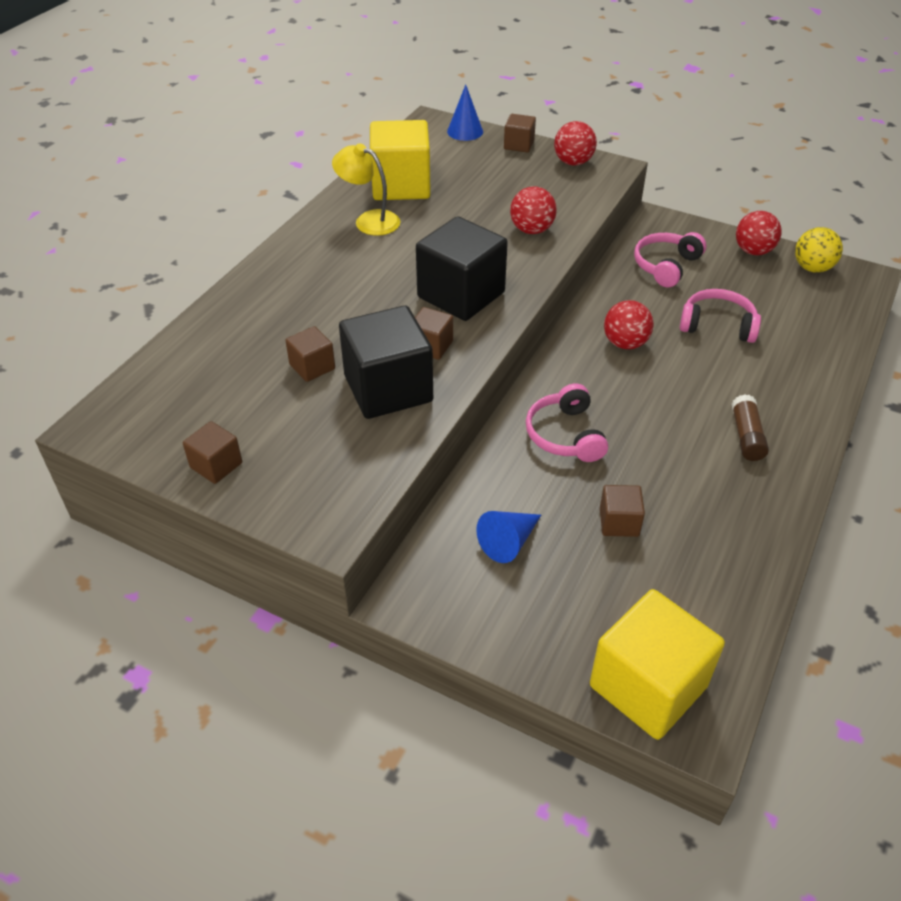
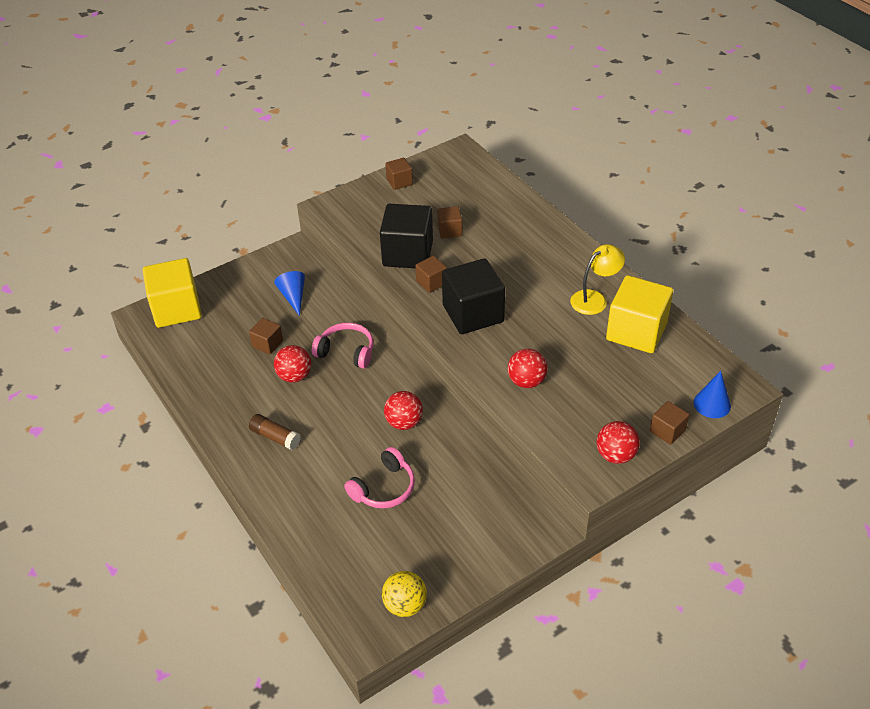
camera: 120 degrees right, 0 degrees up
pink headphones [634,232,706,287] -> none
red ball [736,211,782,255] -> red ball moved to [274,345,311,383]

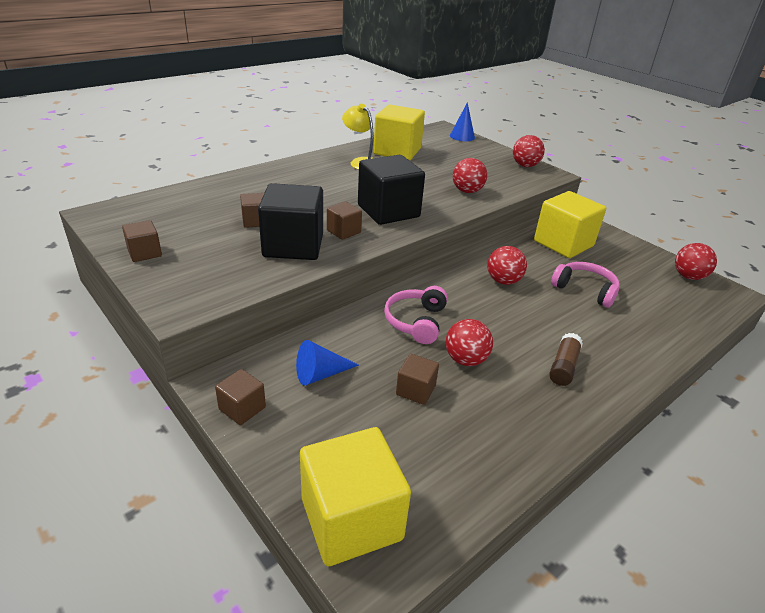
camera: 100 degrees left, 10 degrees down
yellow ball [382,571,427,617] -> red ball [675,243,717,280]
brown cube [650,401,689,445] -> brown cube moved to [215,369,266,425]
none -> yellow cube [534,191,606,258]

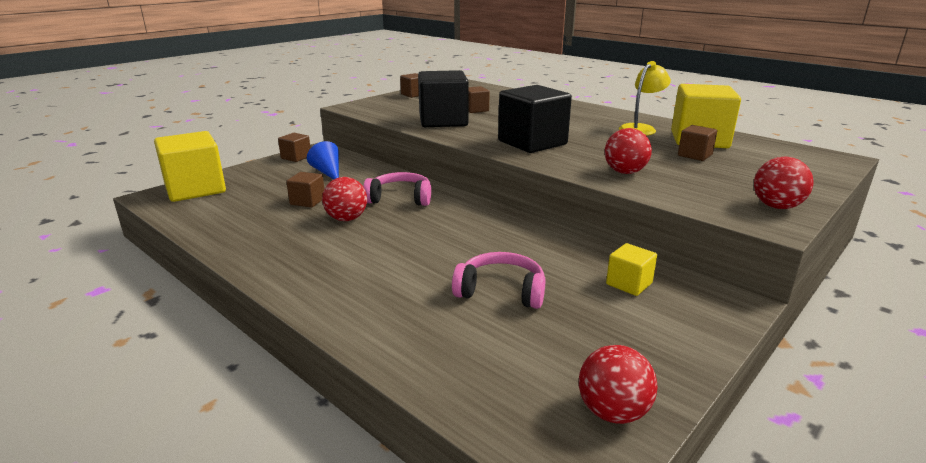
camera: 85 degrees right, 10 degrees down
brown cube [327,202,362,240] -> brown cube moved to [678,125,717,161]
blue cone [450,102,475,141] -> none
red ball [487,246,527,285] -> none
yellow cube [534,191,606,258] -> yellow cube [606,243,657,296], size x0.49
brown glue stick [549,333,583,386] -> none
pink headphones [551,262,620,308] -> pink headphones turned 105 degrees counterclockwise [452,252,545,309]

